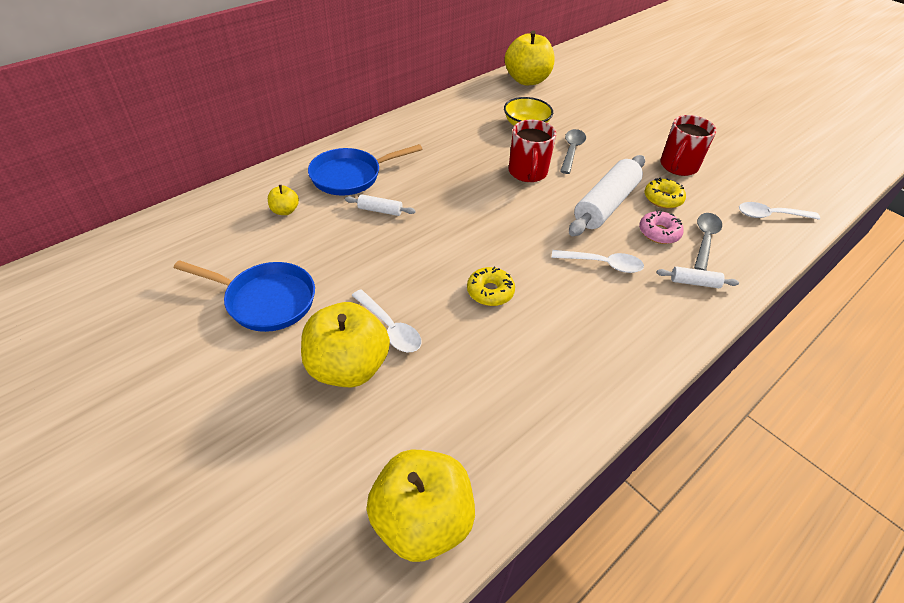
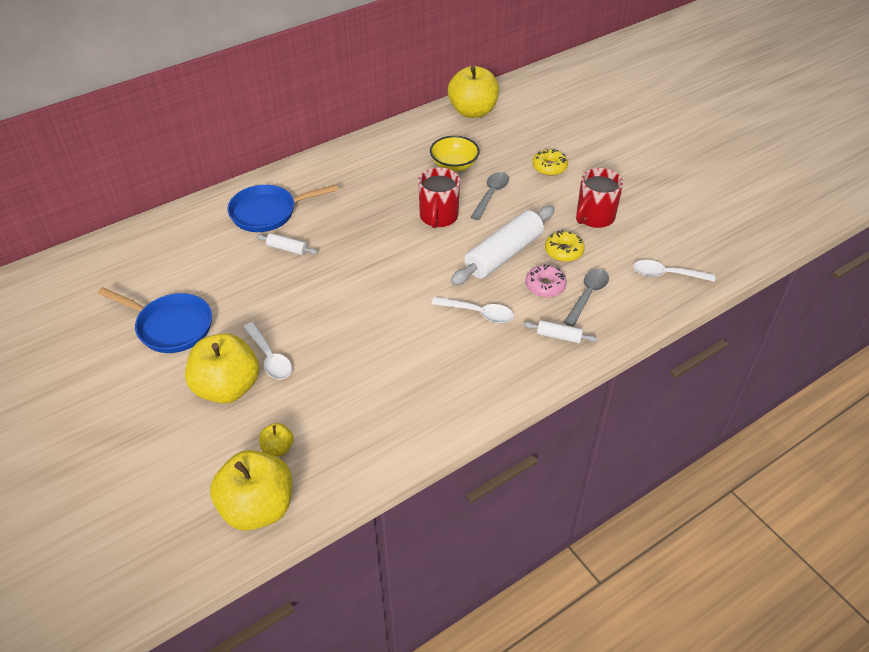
camera: 10 degrees right, 0 degrees up
yellow apple [268,185,299,215] -> yellow apple moved to [259,423,294,456]
yellow donut [467,267,515,306] -> yellow donut moved to [532,149,568,176]

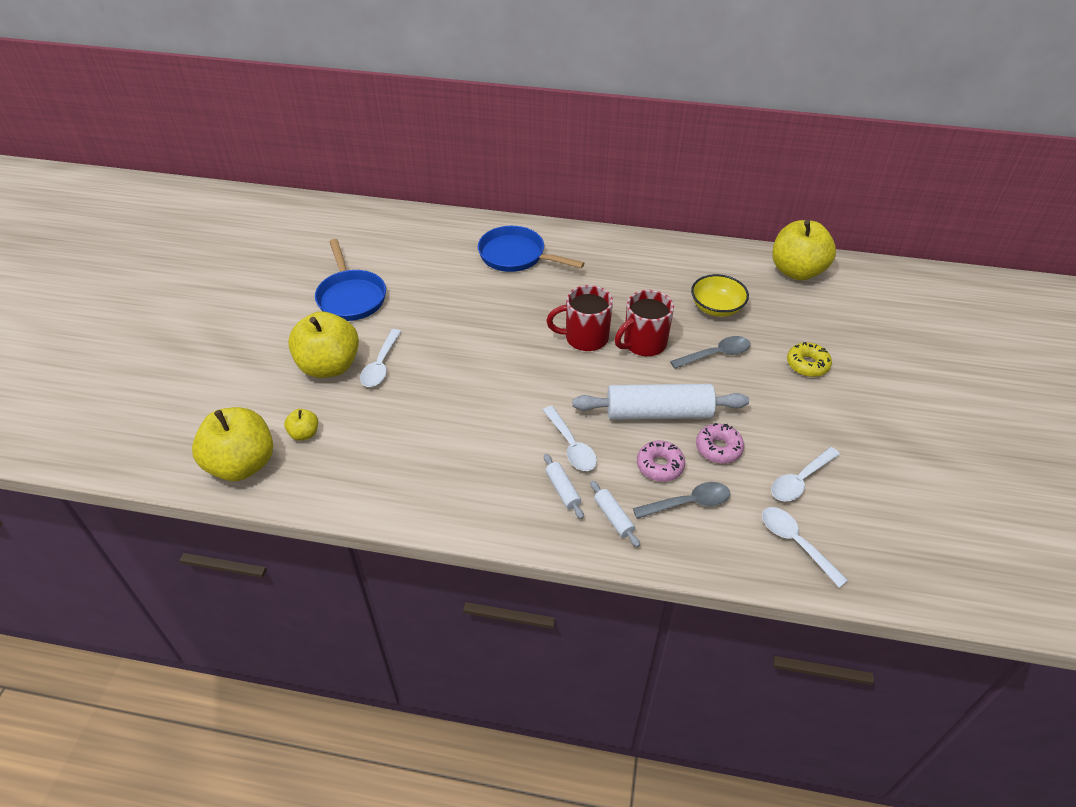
camera: 45 degrees right, 0 degrees up
white rolling pin [256,233,318,255] -> white rolling pin moved to [544,454,584,519]
yellow donut [545,230,585,262] -> pink donut [696,423,744,464]
red mug [576,168,623,228] -> red mug moved to [546,285,613,351]
none -> white spoon [771,447,840,501]

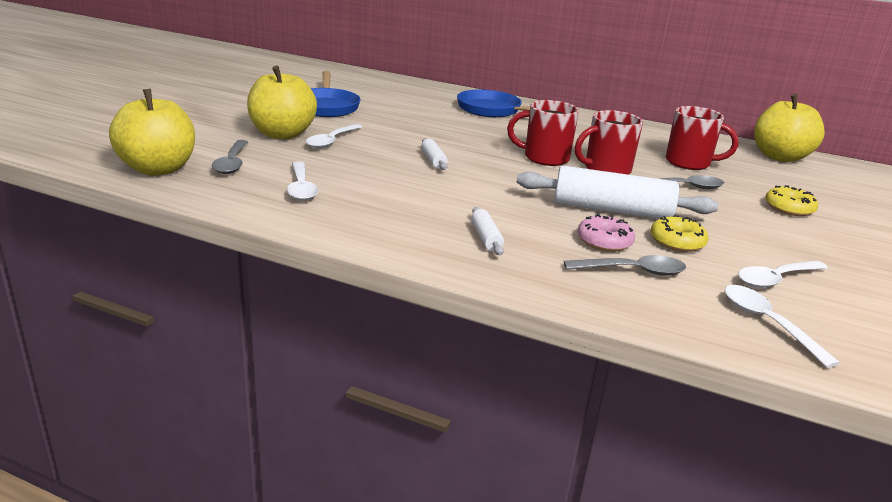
camera: 10 degrees right, 20 degrees down
yellow apple [284,409,318,441] -> grey spoon [212,140,248,174]
white spoon [543,406,597,471] -> white spoon moved to [287,161,318,201]
white rolling pin [590,481,640,547] -> white rolling pin moved to [421,138,448,170]
yellow bowl [691,274,749,317] -> red mug [666,106,739,170]
pink donut [696,423,744,464] -> yellow donut [650,215,708,252]

